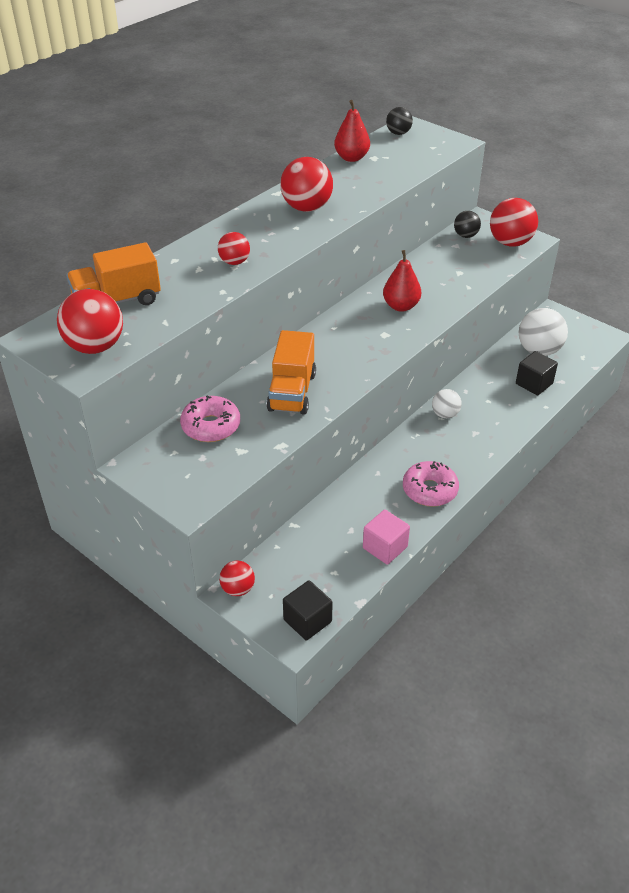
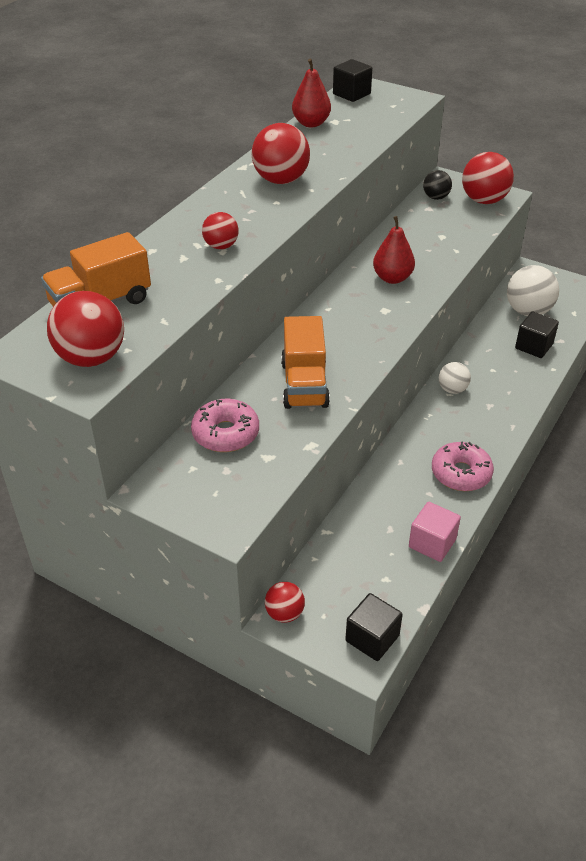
camera: 10 degrees left, 0 degrees up
black ball [386,107,413,135] -> black cube [333,59,372,102]

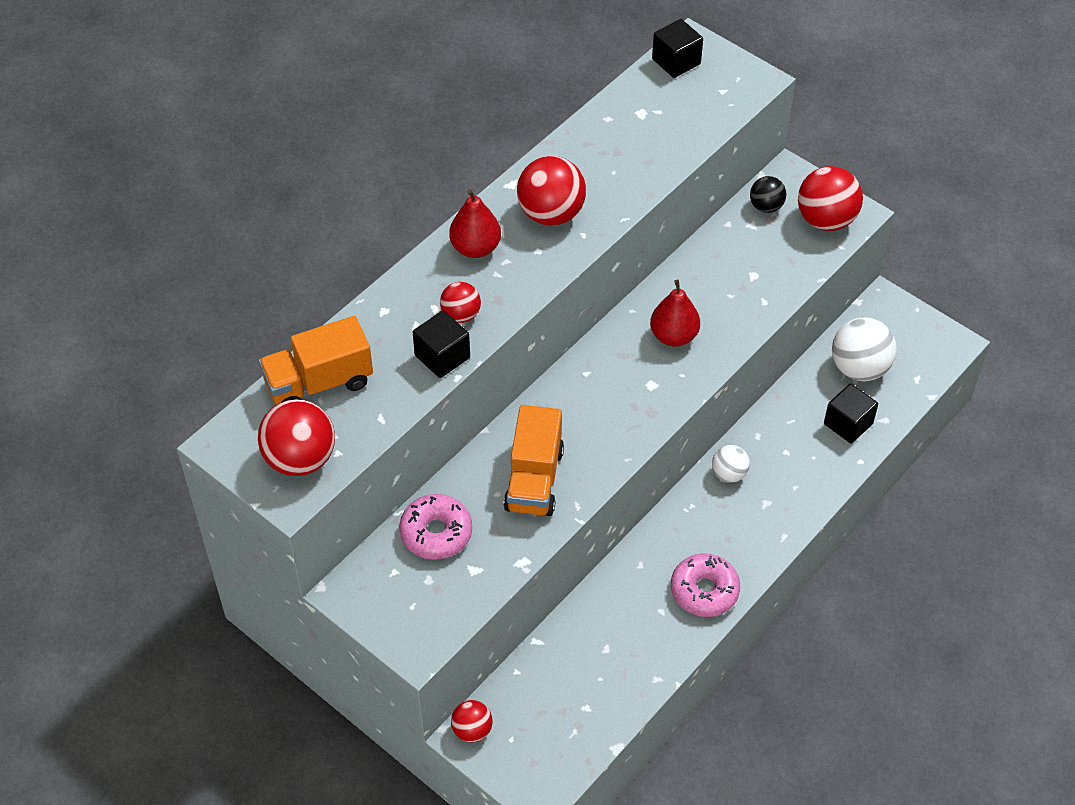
camera: 10 degrees right, 10 degrees up
red pear [292,59,331,127] -> red pear moved to [449,189,501,258]
black cube [345,593,403,661] -> black cube moved to [413,311,470,378]
pink cube [409,502,461,562] -> none

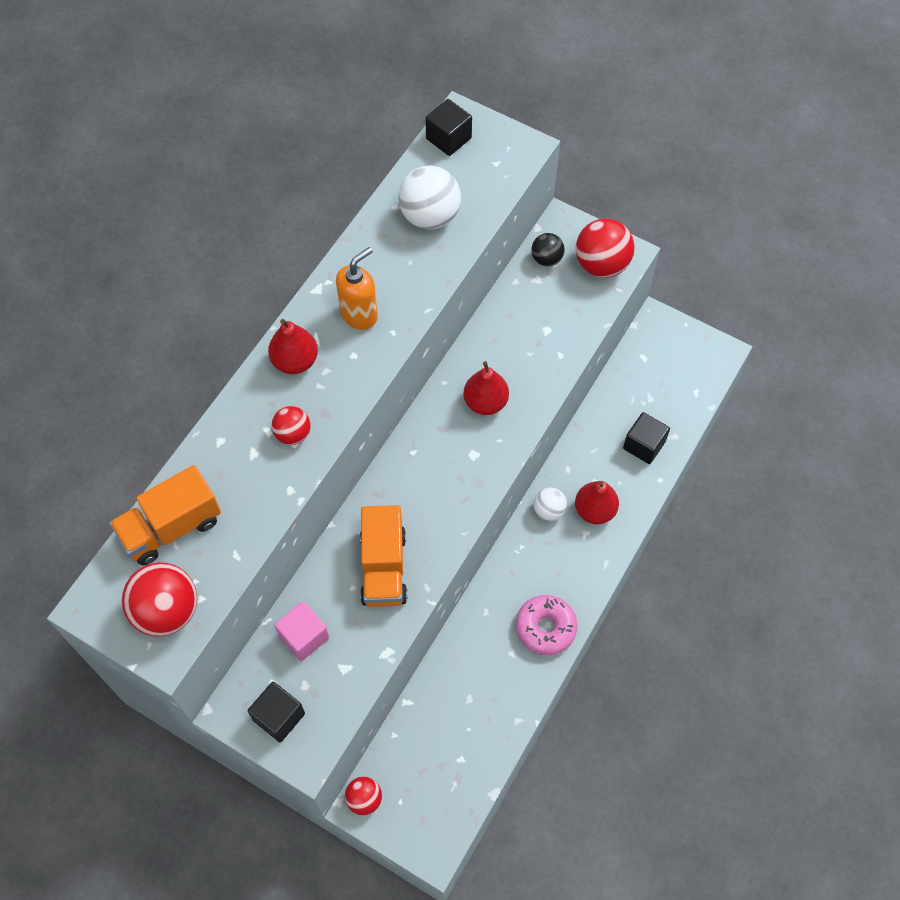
camera: 10 degrees left, 10 degrees up
pink donut [399,494,472,560] -> pink cube [274,601,329,661]
black cube [413,311,470,378] -> black cube moved to [248,682,305,742]
red ball [517,156,586,226] -> orange soap dispenser [336,247,378,330]
white ball [832,318,897,381] -> white ball moved to [398,166,461,230]
none -> red pear [575,481,619,524]

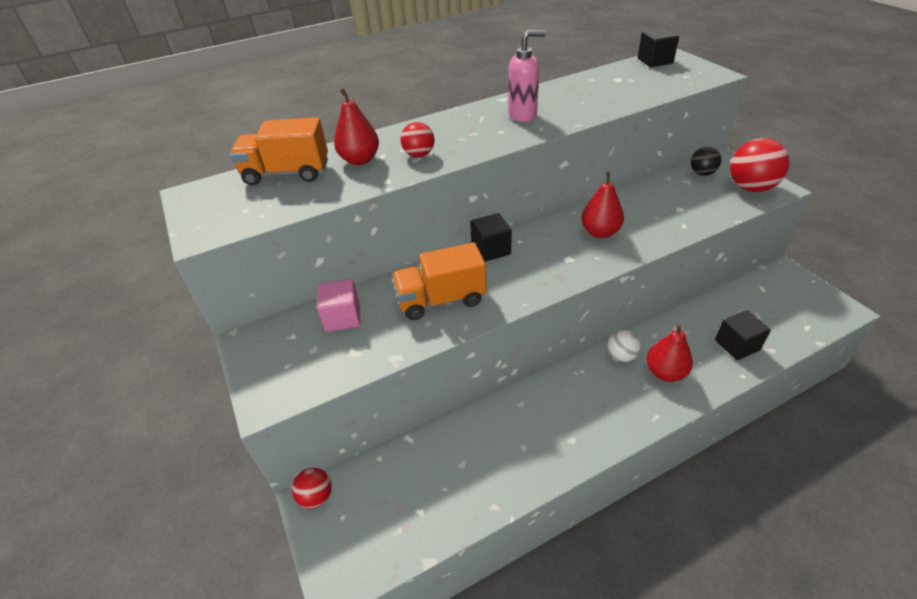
camera: 35 degrees right, 20 degrees down
red ball [122,562,197,637] -> none
black cube [248,682,305,742] -> black cube moved to [470,213,512,262]
red pear [268,319,318,374] -> red pear moved to [334,88,379,165]
orange soap dispenser [336,247,378,330] -> pink soap dispenser [508,30,546,122]
orange truck [360,505,407,607] -> orange truck turned 45 degrees clockwise [392,242,487,320]
white ball [398,166,461,230] -> none
pink donut [516,595,578,656] -> none

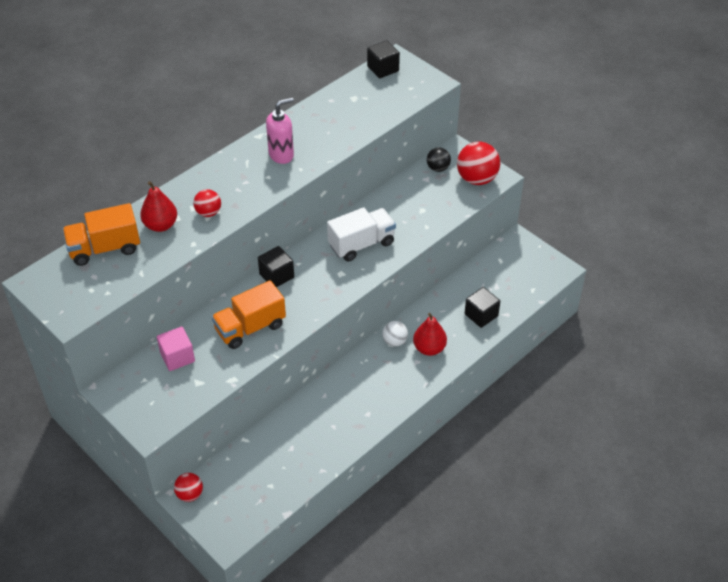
camera: 20 degrees left, 5 degrees up
red pear [581,171,624,238] -> white truck [327,207,396,262]

